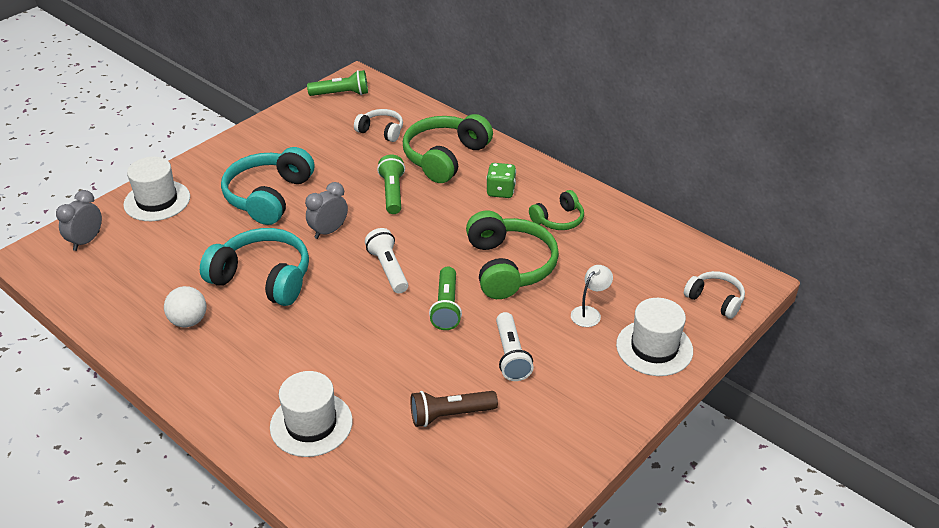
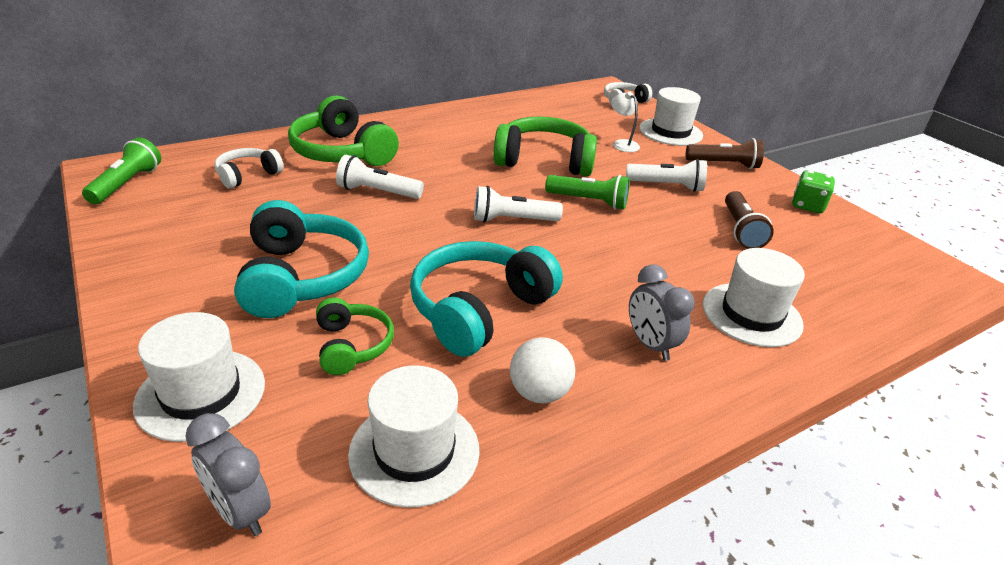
camera: 75 degrees left, 5 degrees down
turquoise headphones [221,147,314,225] -> turquoise headphones turned 135 degrees counterclockwise [234,200,369,318]
grey clock [305,182,348,239] -> grey clock moved to [629,265,694,361]
green flashlight [377,155,405,214] -> white flashlight [336,155,424,199]
green dice [486,163,516,198] -> green dice moved to [792,170,835,213]
green headphones [529,190,584,230] -> green headphones moved to [316,297,394,375]
none -> white hat [348,366,479,508]
none -> brown flashlight [686,138,764,169]

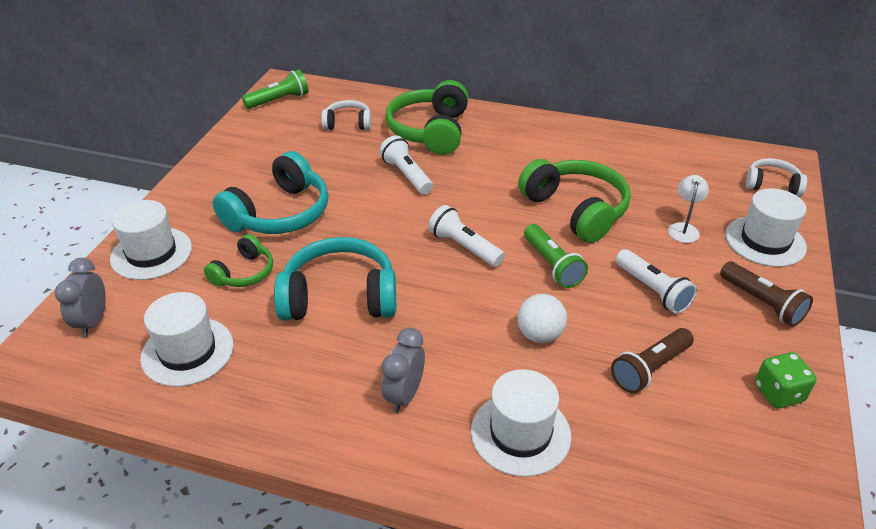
camera: 50 degrees right, 5 degrees up
white ball [510,337,575,404] -> white ball moved to [517,294,567,343]

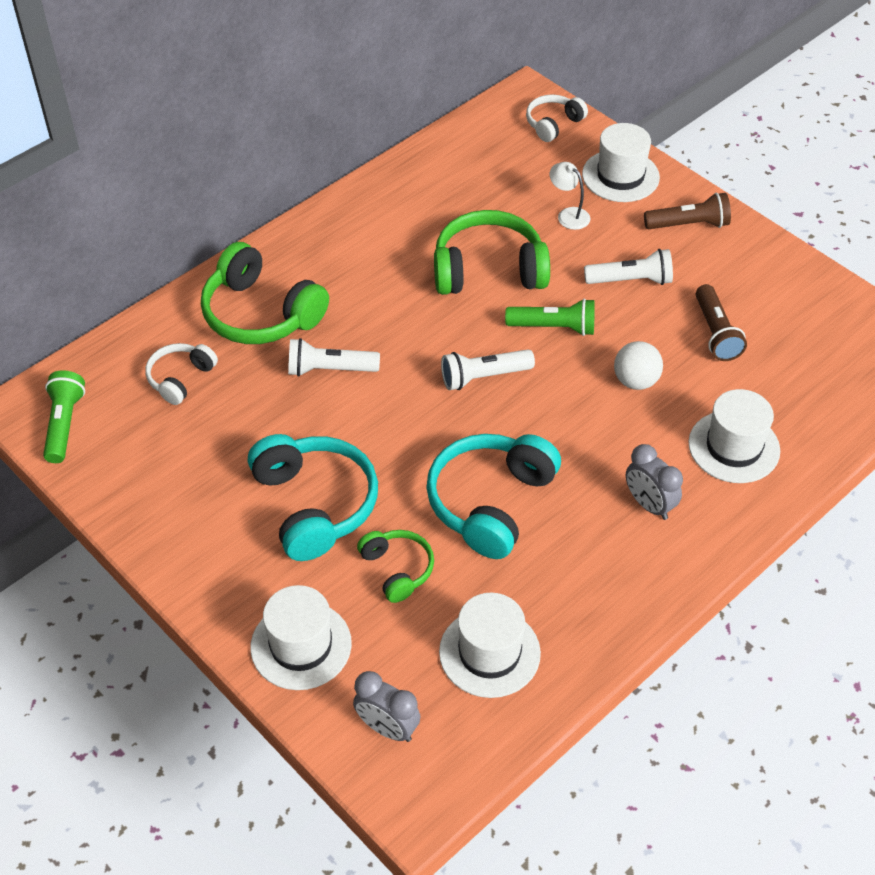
camera: 60 degrees left, 10 degrees up
green dice [755,352,817,408] -> none

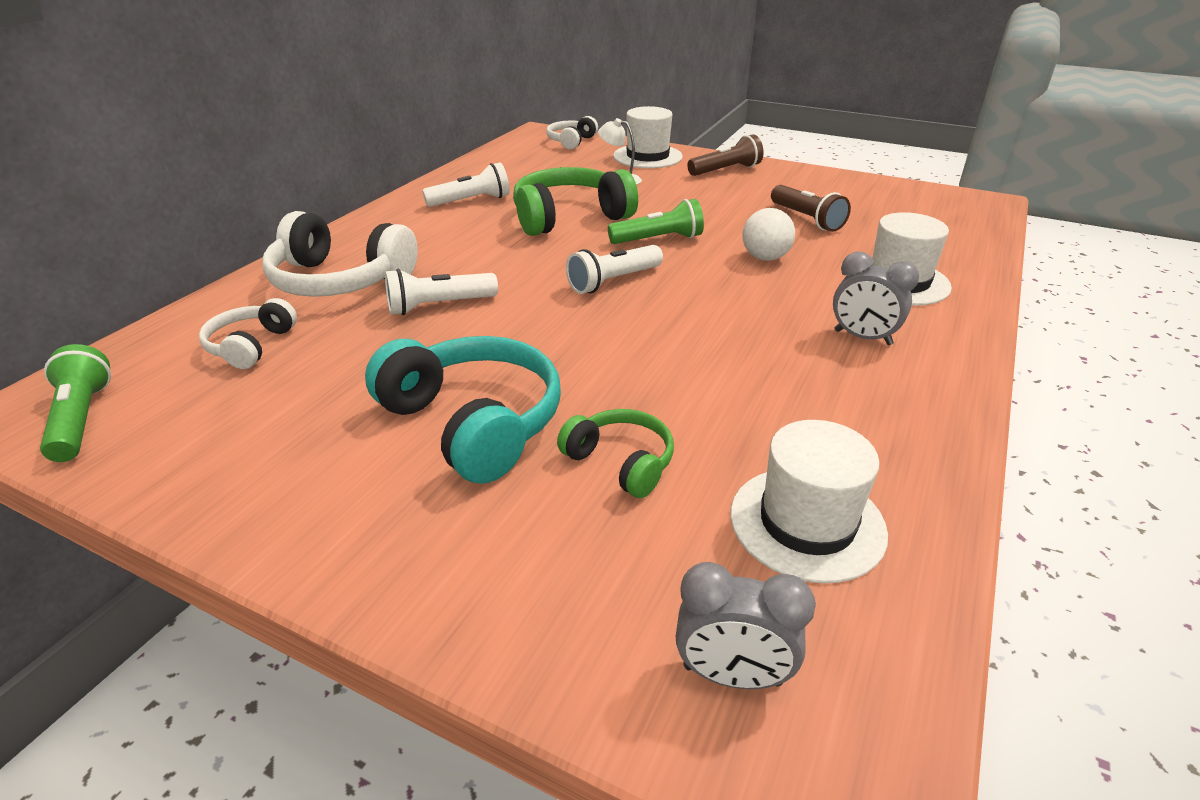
camera: 20 degrees left, 15 degrees down
green headphones [201,242,329,344] -> white headphones [262,211,418,297]
white hat [251,585,352,690] -> none
turquoise headphones [426,434,561,559] -> none
white flashlight [584,249,673,285] -> white flashlight moved to [422,162,510,207]

